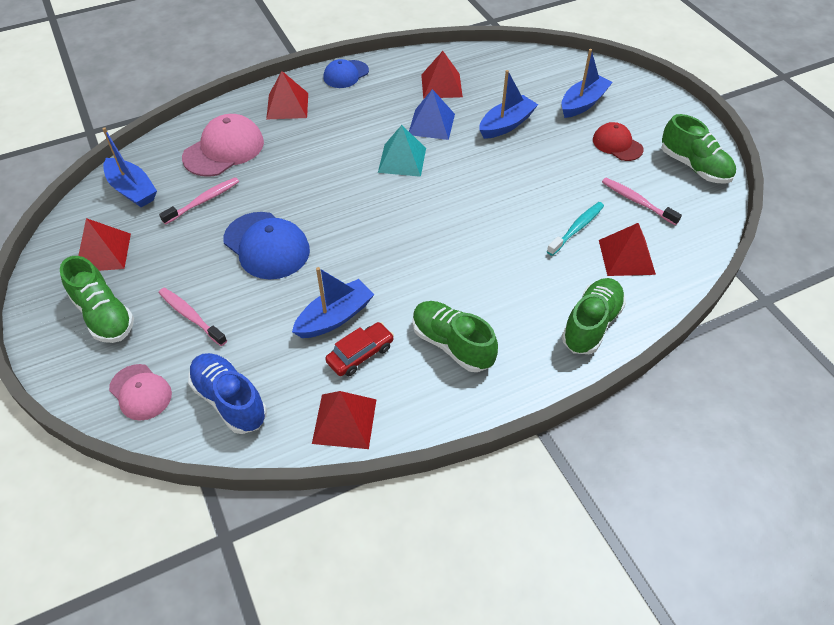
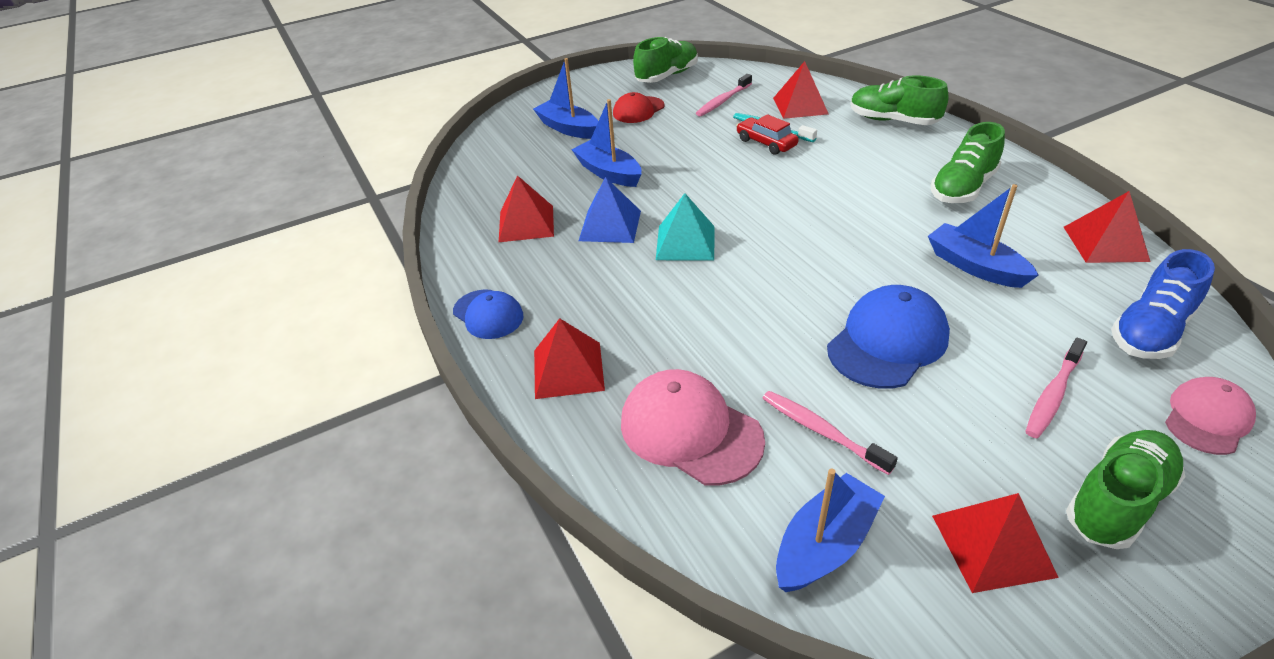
camera: 90 degrees left, 10 degrees down
red car [325,322,394,376] -> red car moved to [736,114,799,155]

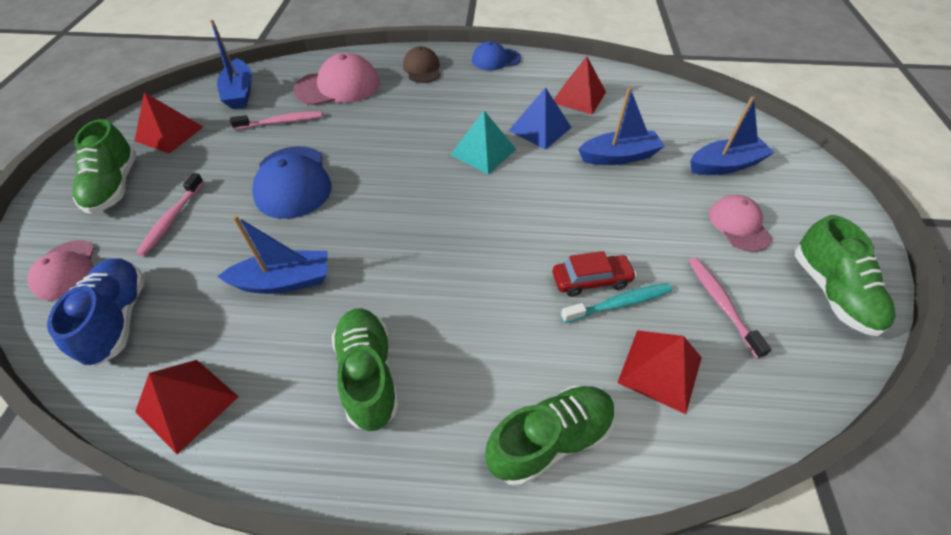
camera: 120 degrees right, 10 degrees up
red pyramid [534,318,605,399] -> brown cap [403,46,441,83]
red cap [613,92,665,123] -> pink cap [709,195,772,252]
pink toothbrush [1025,338,1087,438] -> pink toothbrush turned 150 degrees counterclockwise [136,173,204,257]

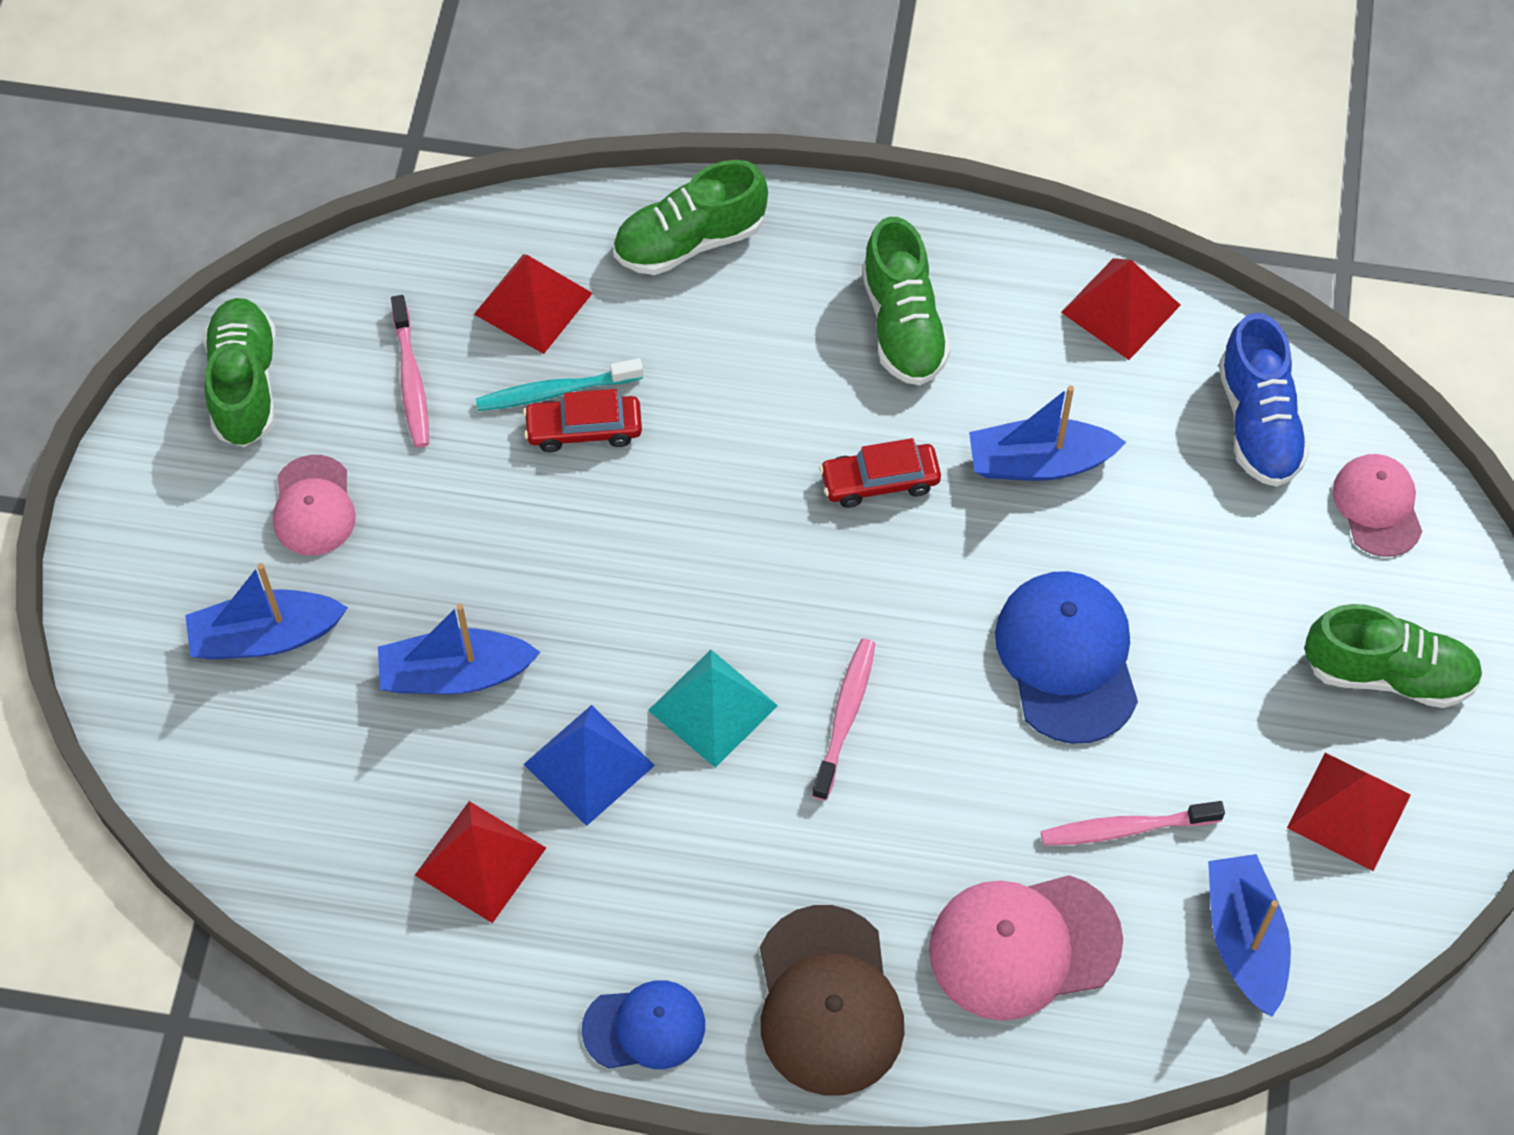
camera: 175 degrees left, 10 degrees up
green shoe [72,119,137,214] -> green shoe turned 105 degrees clockwise [1305,604,1483,708]
pink toothbrush [136,173,204,257] -> pink toothbrush moved to [812,639,876,801]
brown cap [403,46,441,83] -> brown cap [760,905,905,1096], size x1.60
none -> red car [819,438,941,508]

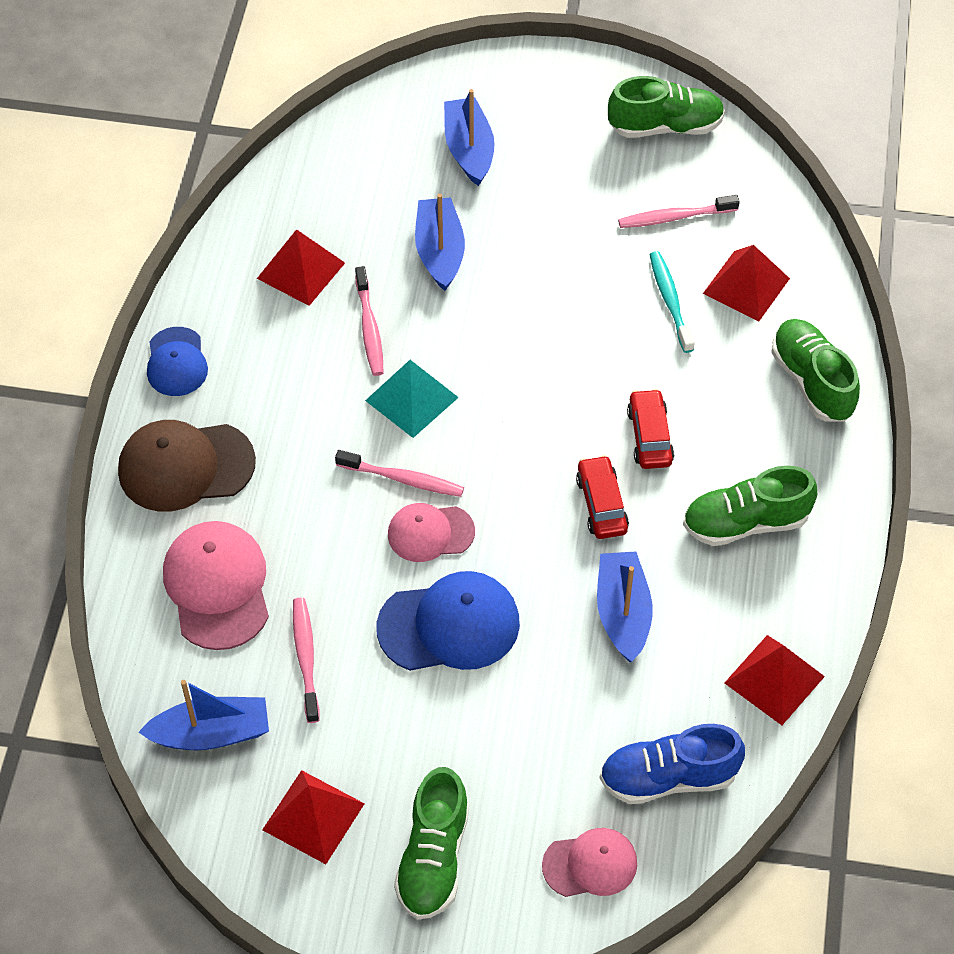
camera: 90 degrees right, 5 degrees down
pink cap [273,455,356,555] -> pink cap moved to [388,503,475,562]
red car [523,389,642,452] -> red car moved to [627,389,674,469]
blue pyramid [524,705,655,826] -> pink toothbrush [355,266,384,376]

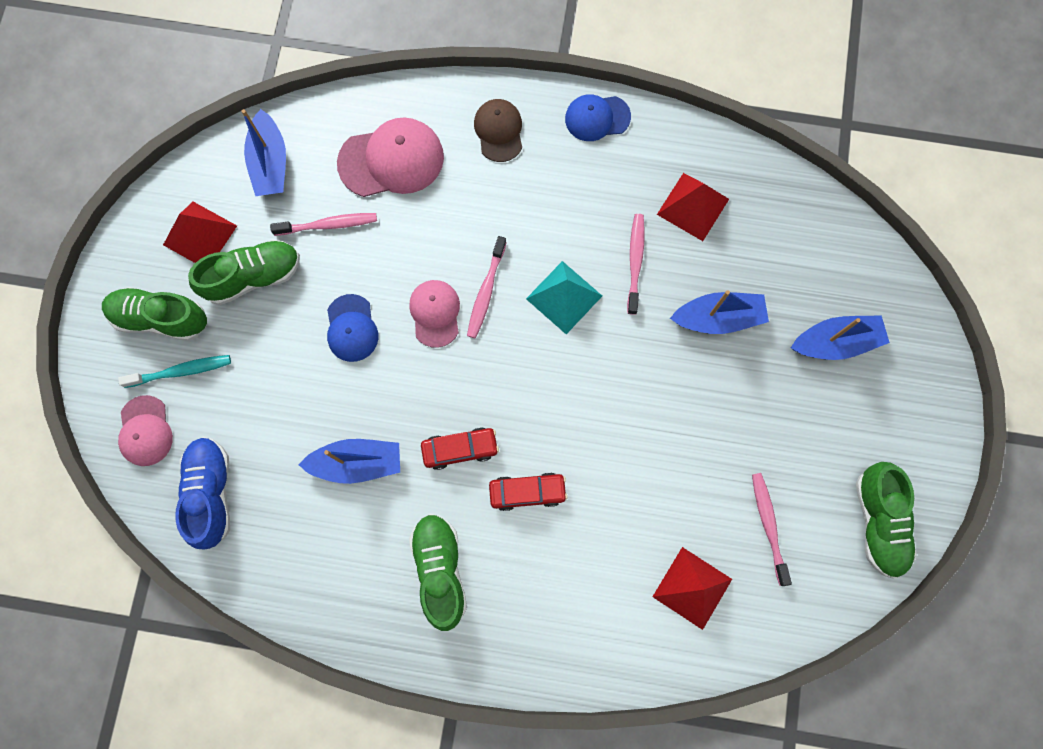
camera: 90 degrees right, 20 degrees up
brown cap [118,420,256,512] -> brown cap [474,99,522,162], size x0.63
pink toothbrush [355,266,384,376] -> pink toothbrush turned 105 degrees clockwise [627,214,645,315]
blue cap [377,571,520,671] -> blue cap [327,294,378,362], size x0.63
turquoise toothbrush [649,251,695,353] -> turquoise toothbrush moved to [118,355,231,388]
red pyramid [725,635,825,725] -> none
green shoe [771,319,860,421] -> green shoe moved to [188,239,300,305]

